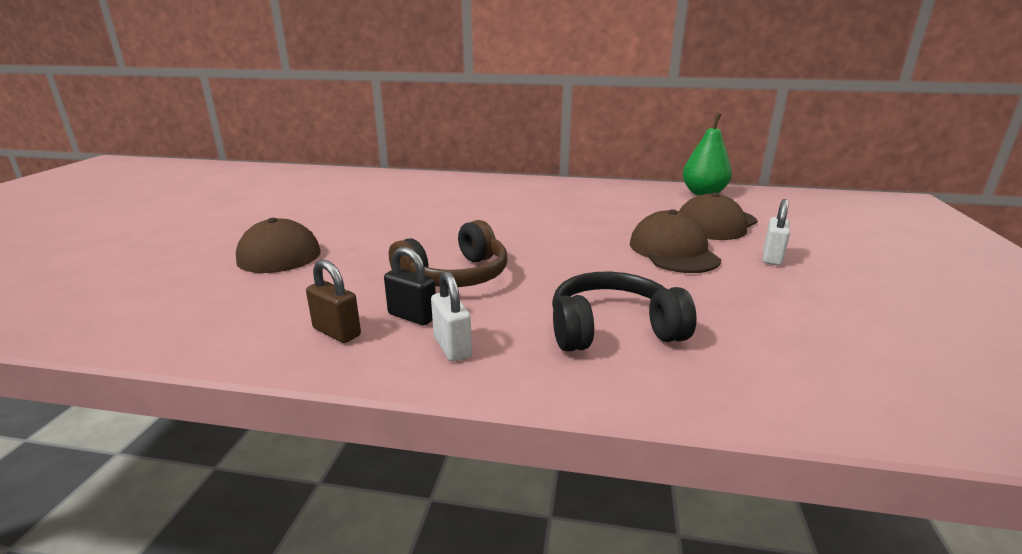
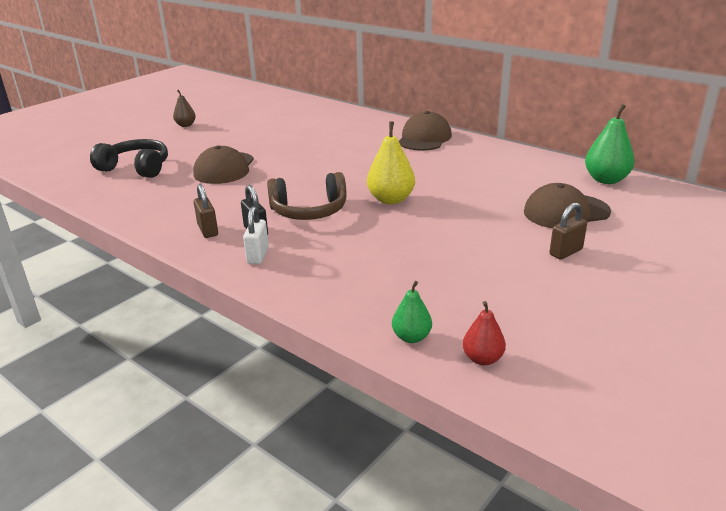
camera: 30 degrees right, 5 degrees up
black headphones [552,272,697,352] -> black headphones moved to [90,139,168,178]
brown cap [630,209,721,273] -> brown cap moved to [399,111,452,151]
white padlock [763,199,790,265] -> brown padlock [549,203,587,260]
none -> brown pear [173,90,196,127]
none -> yellow pear [367,121,415,205]
none -> green pear [392,281,432,343]
none -> red pear [463,301,506,365]

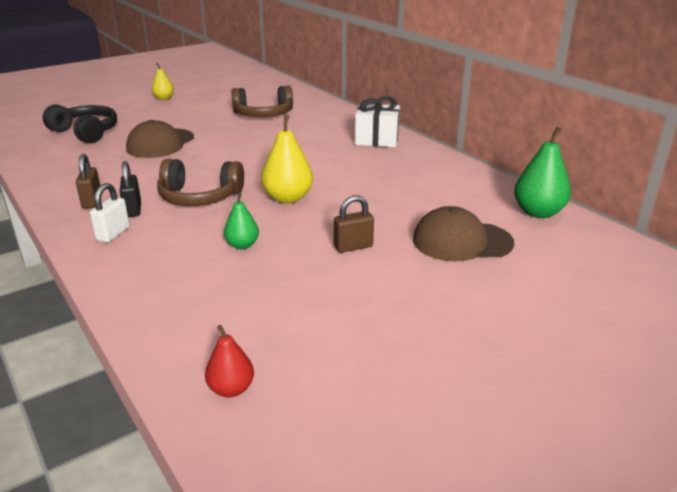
camera: 15 degrees right, 0 degrees up
brown pear [173,90,196,127] -> yellow pear [152,63,174,100]
green pear [392,281,432,343] -> green pear moved to [224,193,259,249]
brown cap [399,111,452,151] -> white gift [355,96,400,147]
brown padlock [549,203,587,260] -> brown padlock moved to [334,195,374,253]
none -> brown headphones [231,85,293,117]

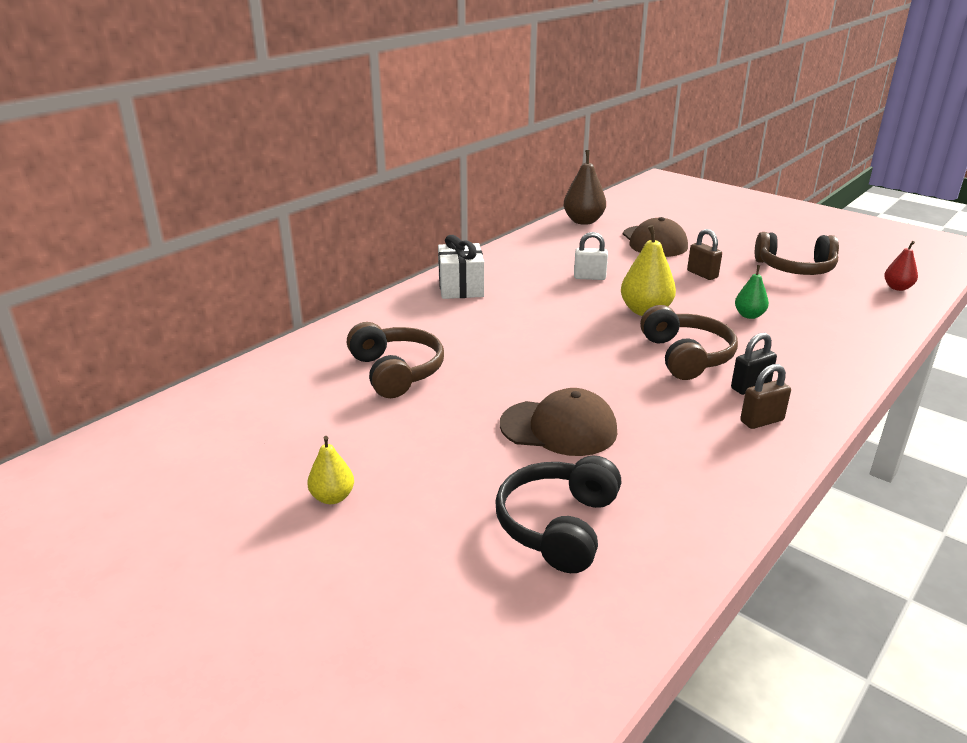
camera: 105 degrees left, 0 degrees up
white padlock [90,183,130,243] -> white padlock moved to [574,232,608,280]
green pear [514,127,571,218] -> brown pear [564,150,606,225]
none -> brown headphones [755,232,839,275]

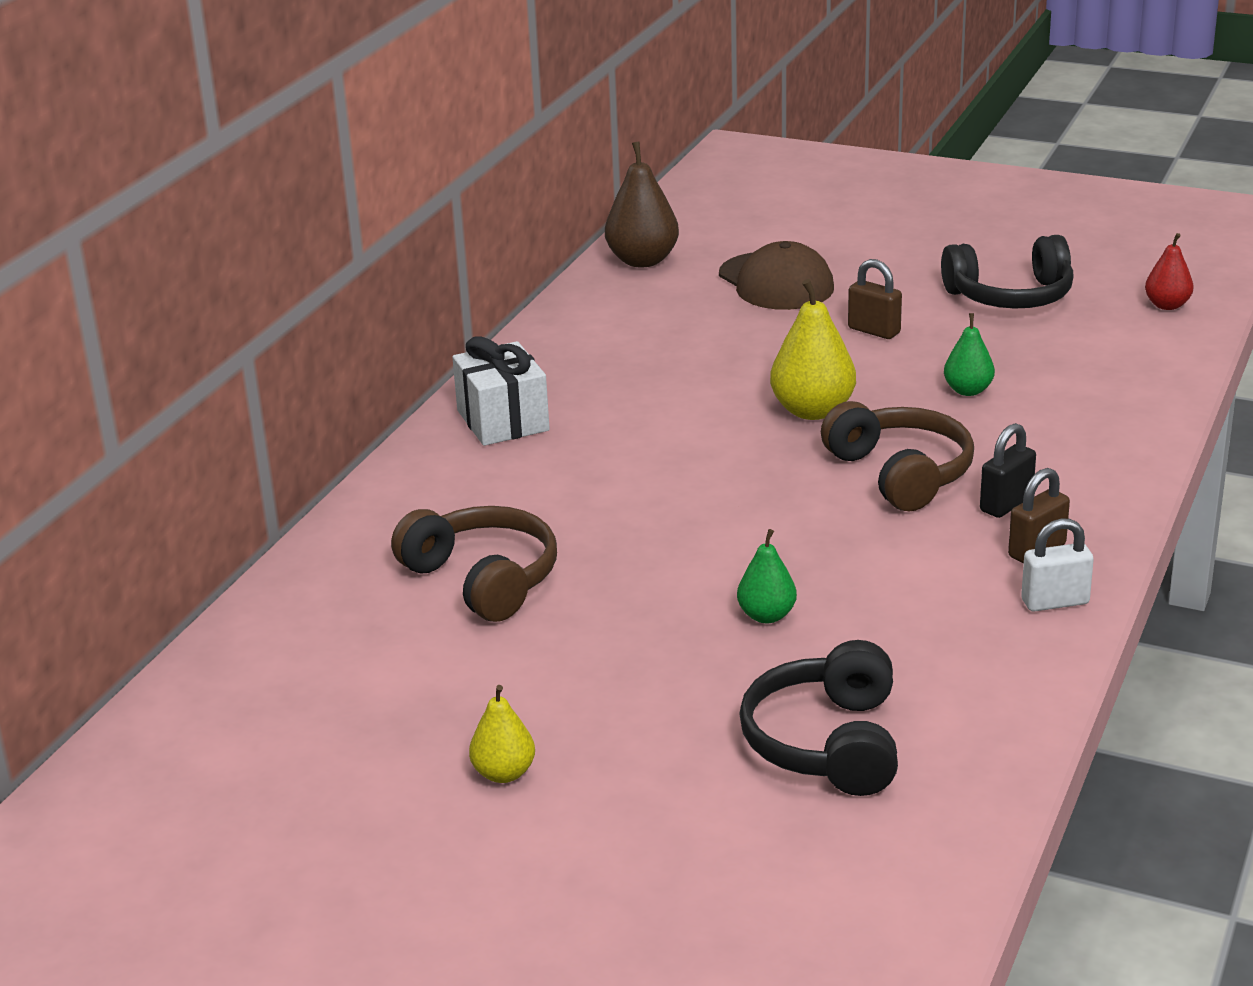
camera: 15 degrees left, 0 degrees up
brown cap [500,388,617,456] -> green pear [737,529,797,623]
white padlock [574,232,608,280] -> white padlock moved to [1021,518,1094,612]
brown headphones [755,232,839,275] -> black headphones [941,235,1074,309]

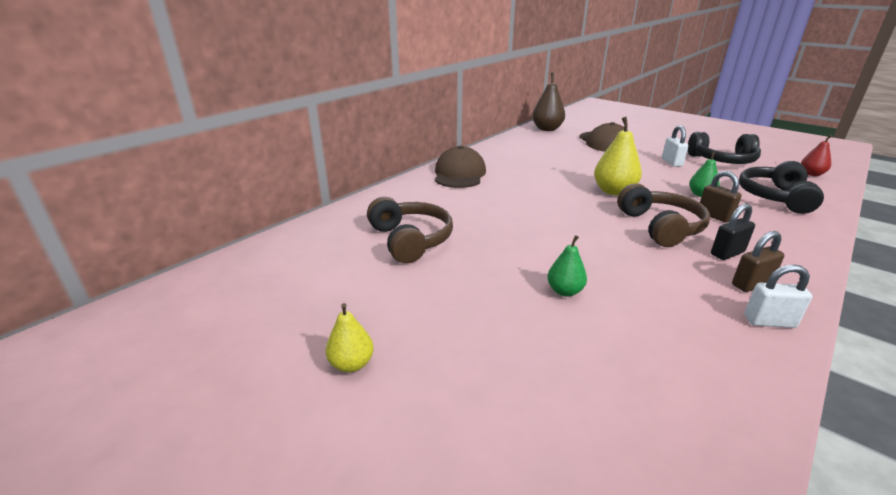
camera: 15 degrees right, 0 degrees up
white gift [452,336,550,446] -> brown cap [435,146,486,188]
black headphones [739,640,898,796] -> black headphones moved to [739,161,824,214]
brown padlock [848,259,902,339] -> brown padlock moved to [700,171,742,223]
none -> white padlock [662,125,688,167]

